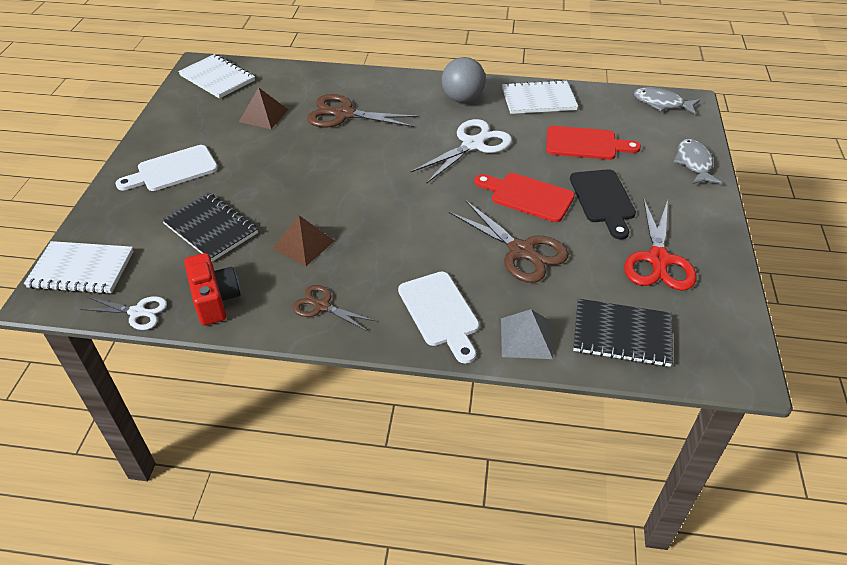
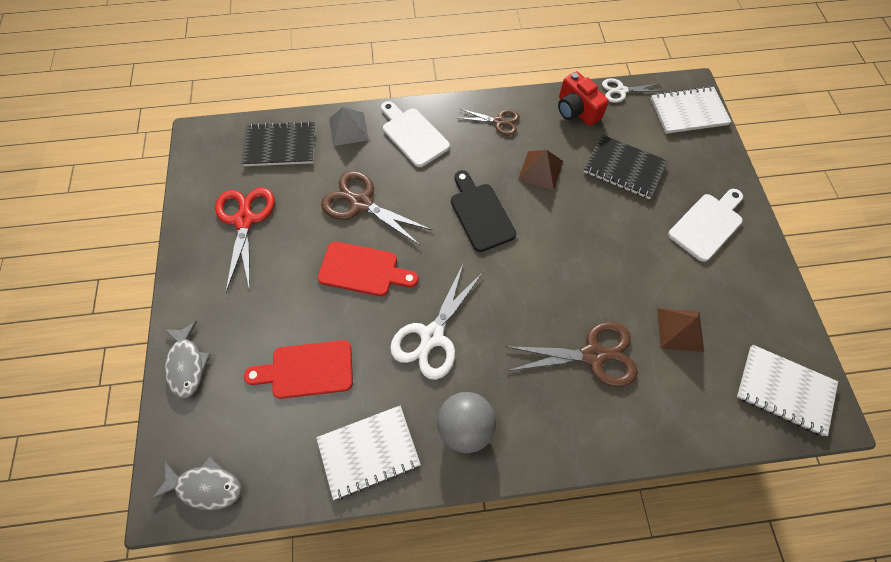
camera: 165 degrees right, 20 degrees up
black cutting board [570,169,636,239] -> black cutting board moved to [451,170,516,252]

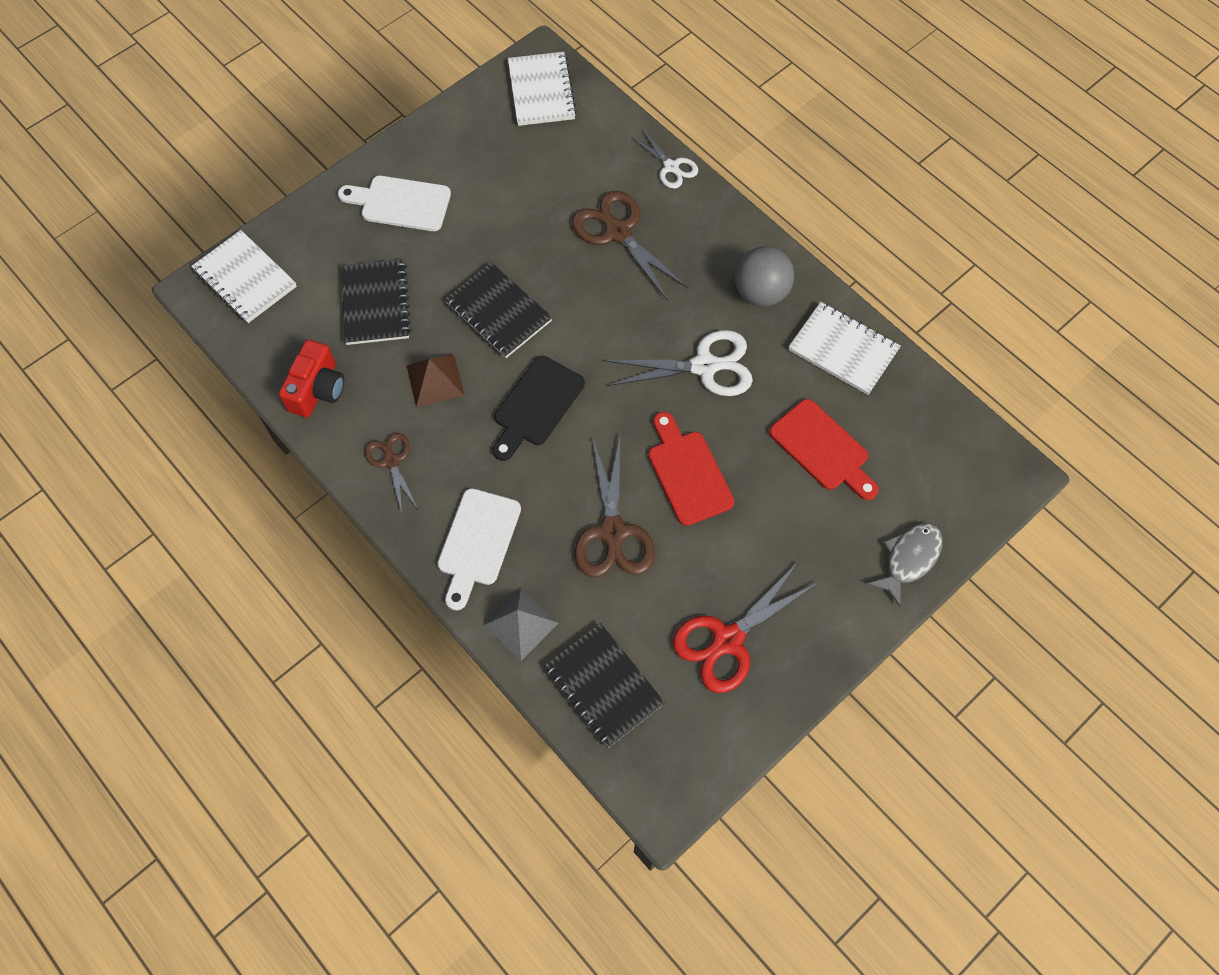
camera: 125 degrees left, 0 degrees up
grey fish [152,457,241,511] -> none
white scissors [602,78,664,103] -> white scissors moved to [632,130,698,189]
brown pyramid [657,308,704,352] -> none
none -> black notebook [445,262,552,358]

